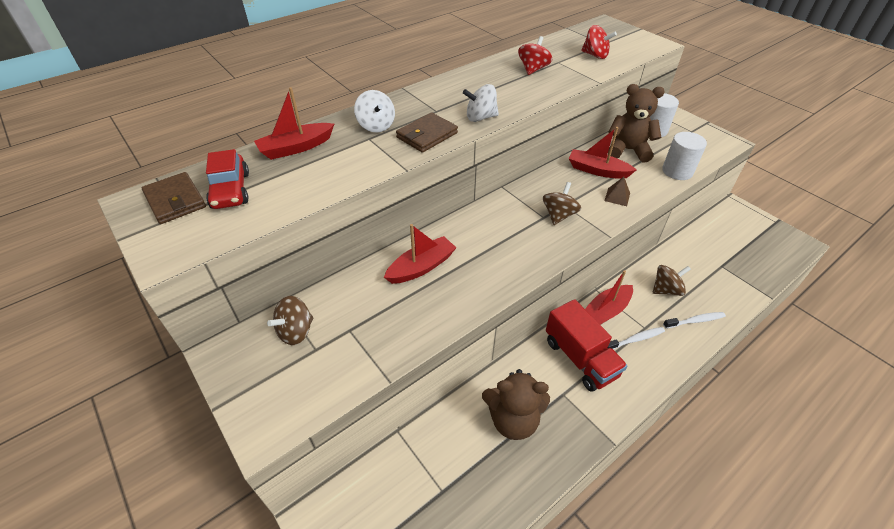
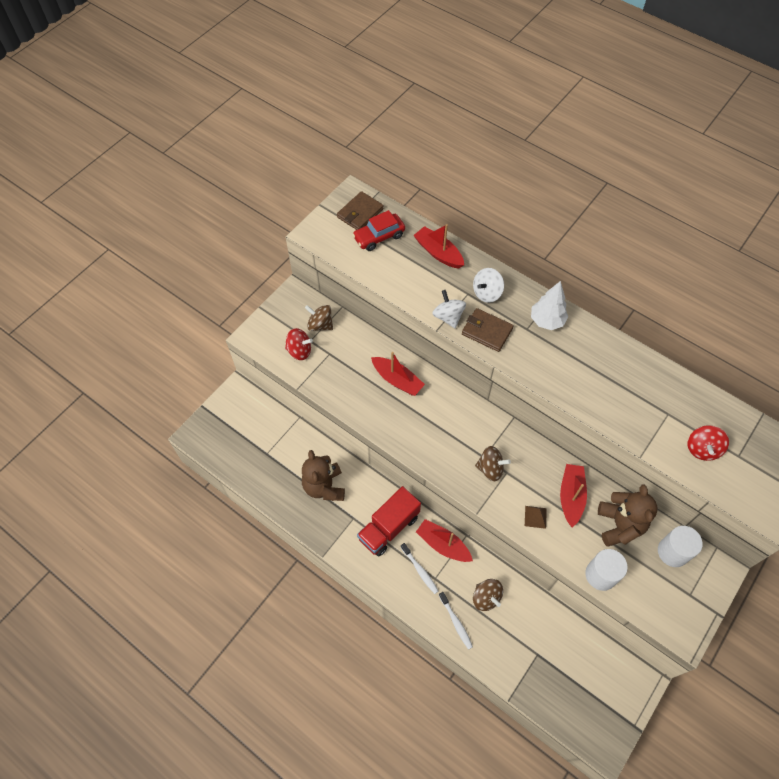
camera: 75 degrees right, 15 degrees up
white spinning top [463,84,499,122] -> white spinning top moved to [432,290,466,328]
red spinning top [518,36,552,75] -> red spinning top moved to [285,328,313,360]
none -> white tree [531,281,568,330]

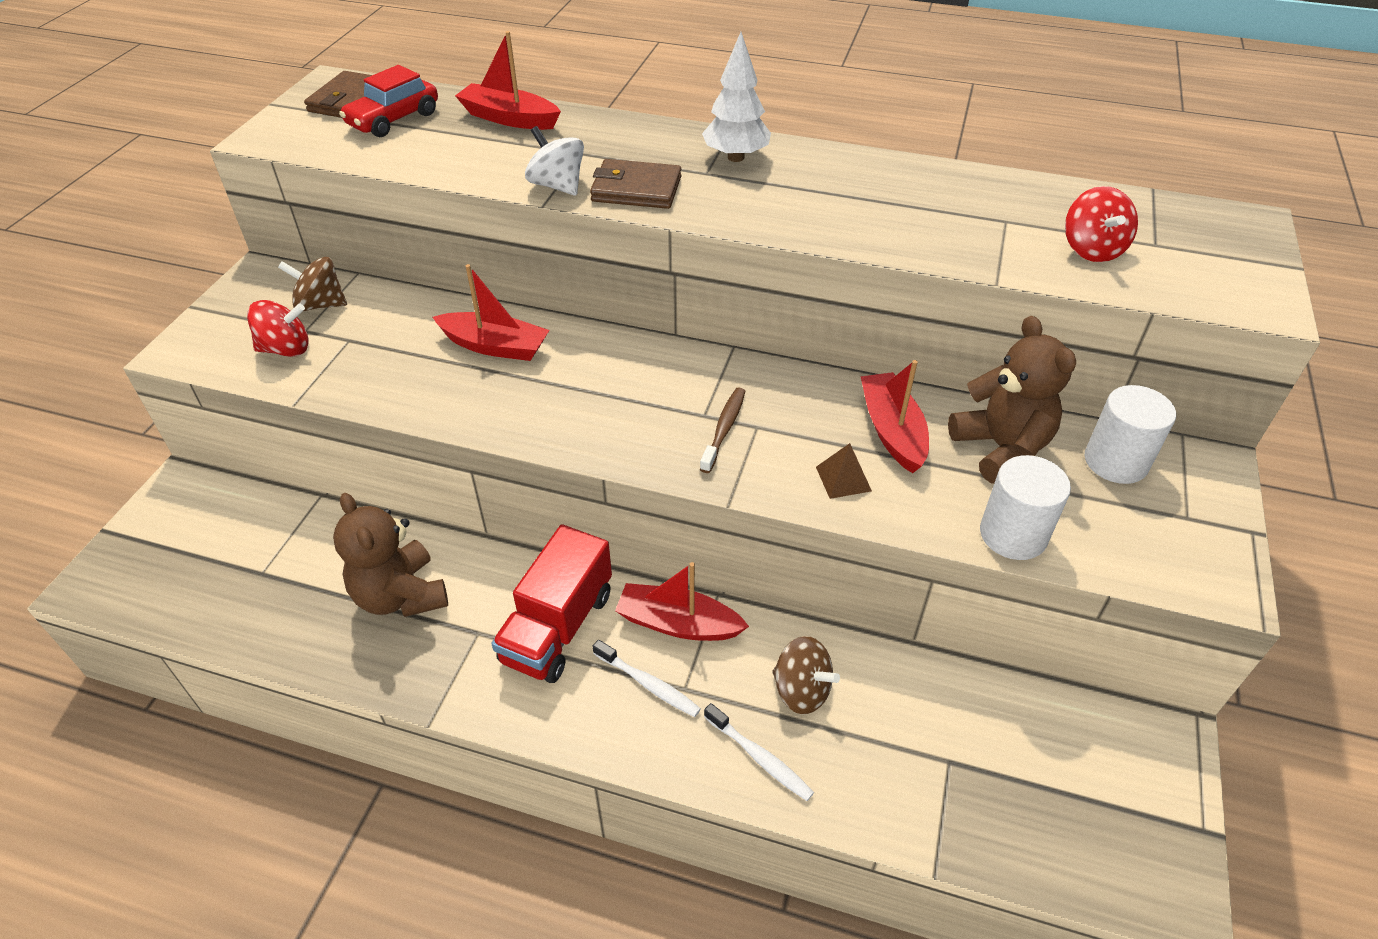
camera: 20 degrees left, 15 degrees down
white spinning top [473,268,504,303] -> none
brown spinning top [475,446,511,481] -> brown toothbrush [700,388,745,473]

